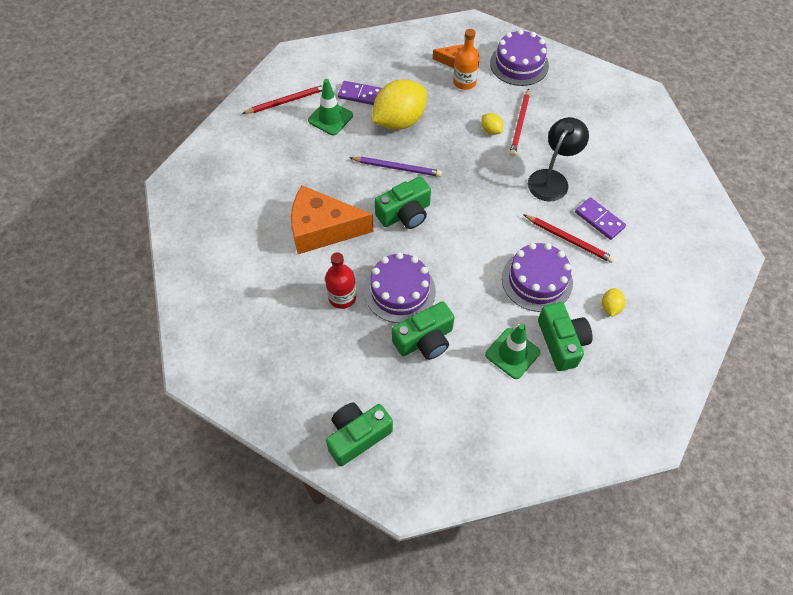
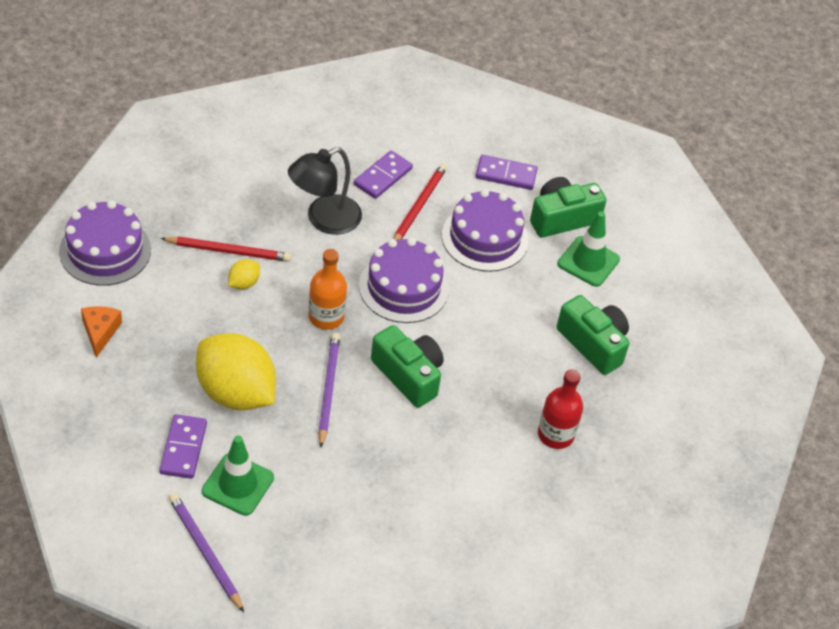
camera: 105 degrees left, 10 degrees down
red pencil [242,85,323,114] -> purple pencil [169,493,244,612]
orange cheese [291,185,373,254] -> none
green camera [326,402,393,466] -> none
purple cake [365,252,436,323] -> purple cake moved to [359,238,449,323]
orange bottle [453,29,480,90] -> orange bottle moved to [308,249,347,330]
black lamp [528,117,589,201] -> black lamp turned 60 degrees counterclockwise [288,147,362,235]
yellow lemon [602,288,626,317] -> purple domino [476,155,538,190]

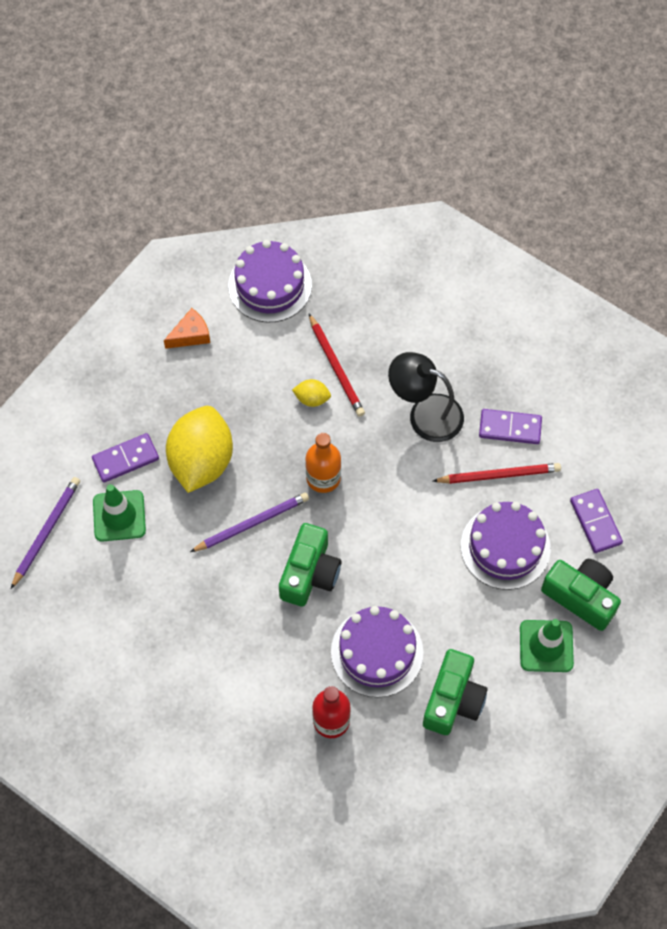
camera: 65 degrees right, 15 degrees up
purple cake [359,238,449,323] -> purple cake moved to [331,606,423,697]

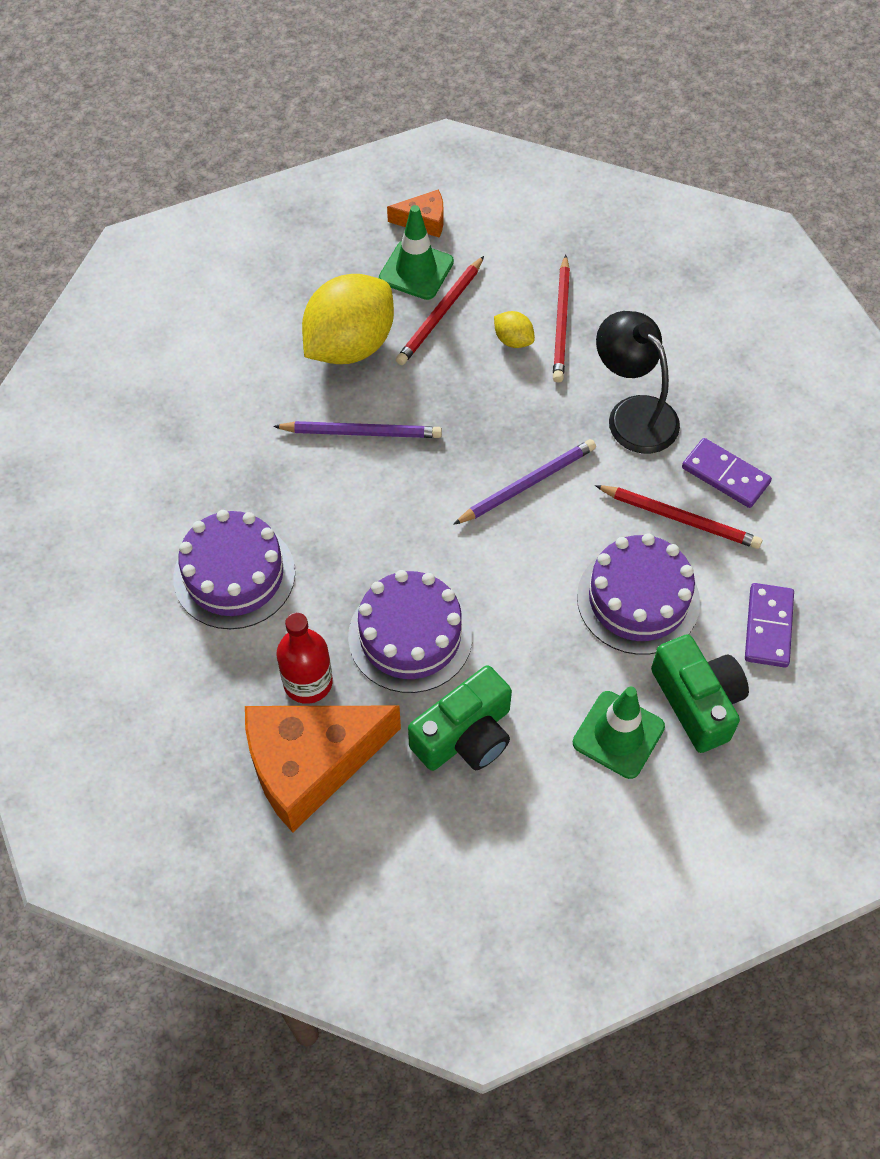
camera: 30 degrees right, 5 degrees down
purple pencil [11,477,80,589] -> purple pencil moved to [453,439,596,525]
purple domino [92,433,159,483] -> none
green traffic cone [93,484,146,542] -> green traffic cone moved to [379,205,454,300]
purple cake [228,240,312,322] -> purple cake moved to [173,510,295,629]
green camera [279,523,341,607] -> none
orange bottle [306,433,341,493] -> none
none -> orange cheese [245,706,401,833]
none -> red pencil [396,256,484,365]

